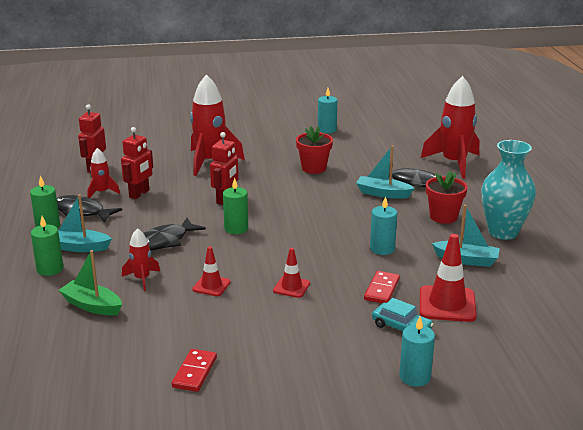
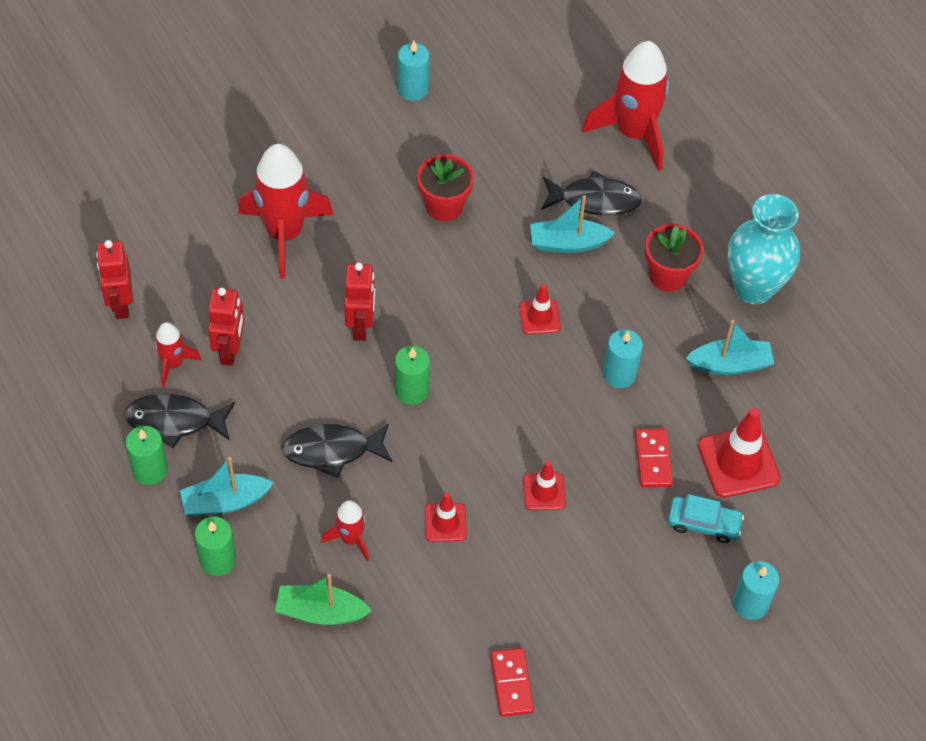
camera: 25 degrees left, 30 degrees up
black fish [144,218,206,251] -> black fish turned 60 degrees clockwise [282,423,392,478]
none -> red traffic cone [519,284,561,334]

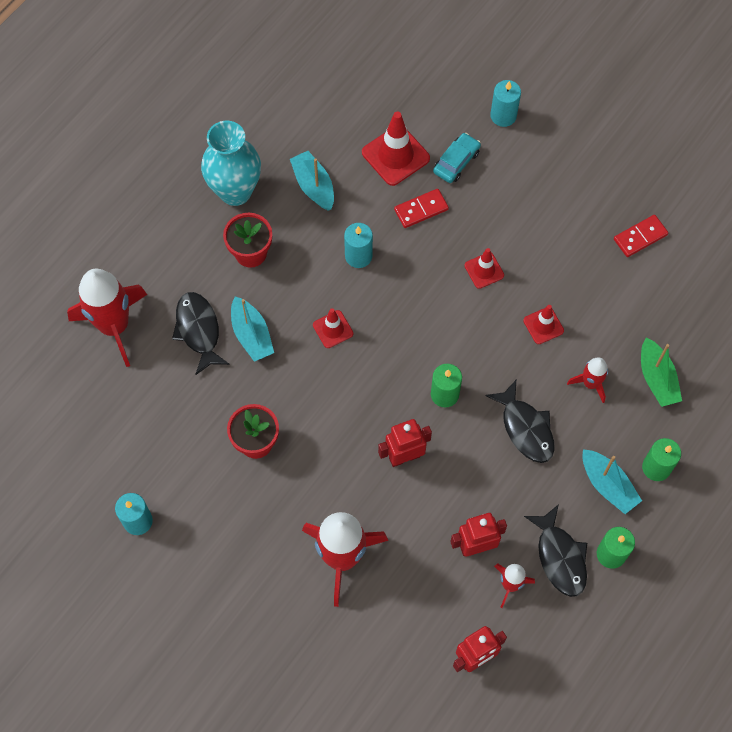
camera: 110 degrees left, 10 degrees up
turquoise car [668,494,744,543] -> turquoise car turned 45 degrees clockwise [433,133,481,183]

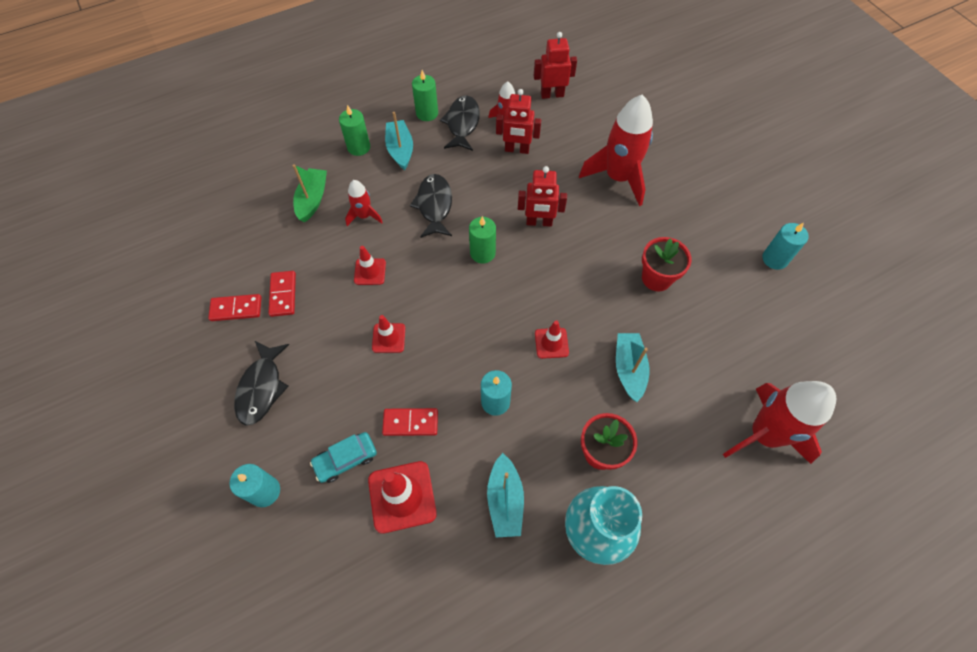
camera: 155 degrees left, 5 degrees down
black fish [172,292,230,375] -> black fish moved to [234,341,289,426]
none -> red domino [269,271,296,317]

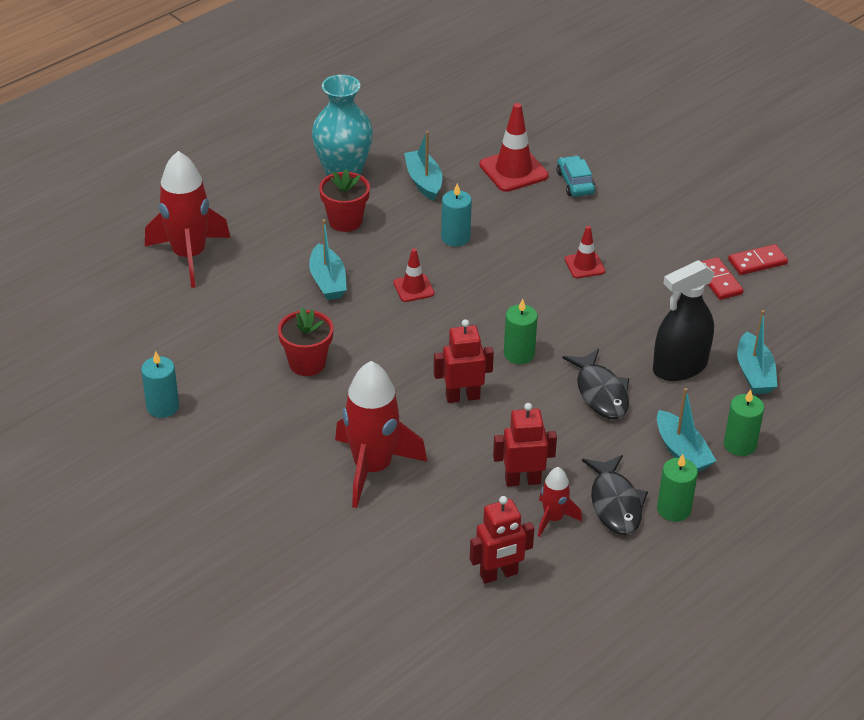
camera: 165 degrees right, 20 degrees down
turquoise candle [229,464,280,507] -> none
black fish [234,341,289,426] -> none
green boat [293,164,327,223] -> turquoise boat [737,310,777,394]
turquoise car [310,432,377,483] -> turquoise car turned 60 degrees counterclockwise [557,155,595,197]
red rocket [345,180,383,226] -> black spray bottle [653,260,715,381]
red traffic cone [354,246,386,285] -> none
red domino [382,408,438,436] -> none

